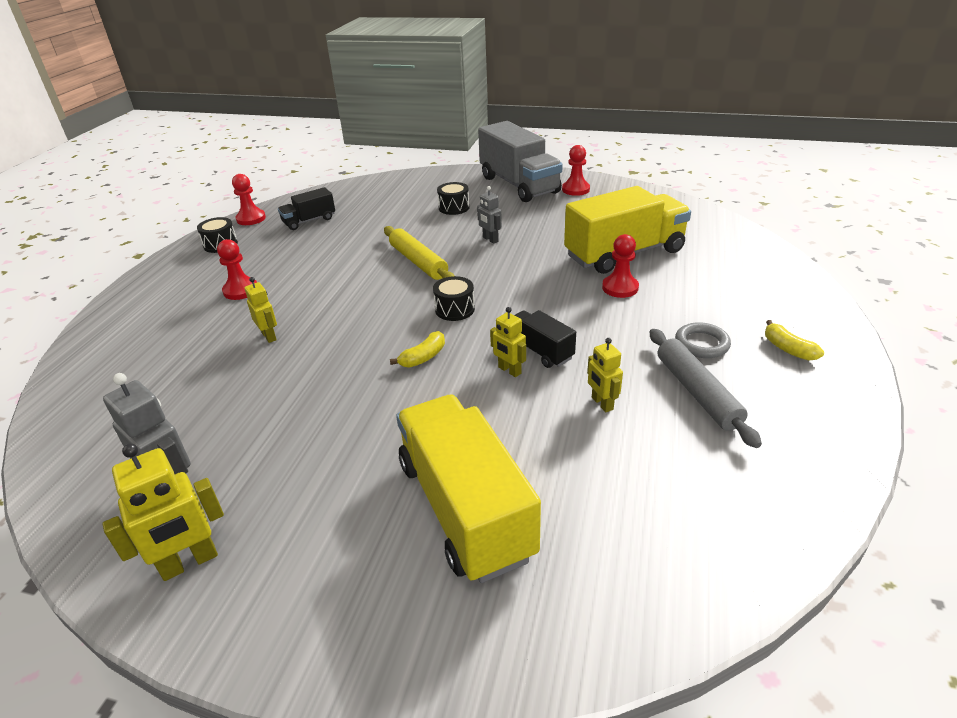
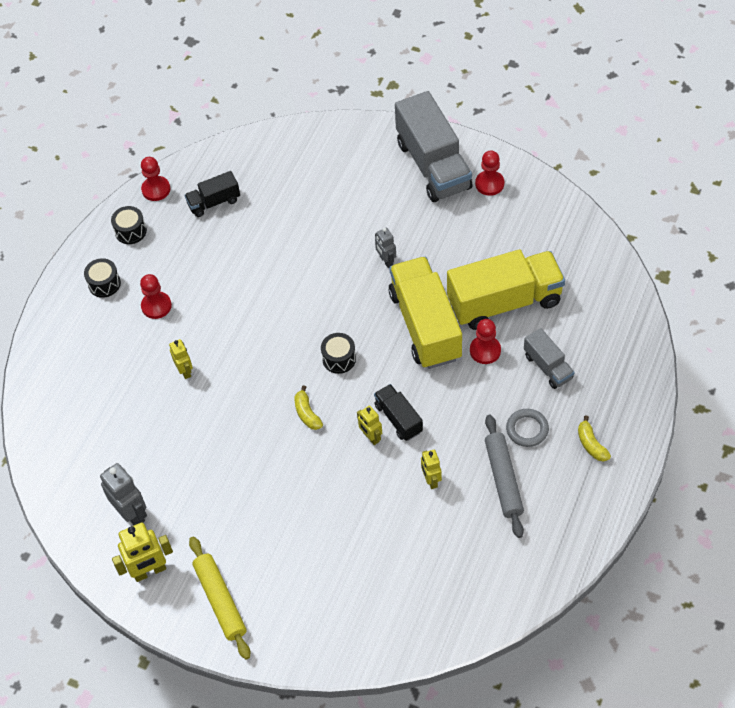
camera: 10 degrees right, 20 degrees up
yellow rolling pin [384,226,455,280] -> yellow rolling pin moved to [189,536,250,660]
yellow banana [390,331,445,368] -> yellow banana turned 105 degrees clockwise [295,385,323,430]
yellow truck [396,394,541,583] -> yellow truck moved to [388,257,462,369]
black drum [437,182,469,215] -> black drum moved to [84,258,121,298]
none -> grey truck [524,328,575,389]

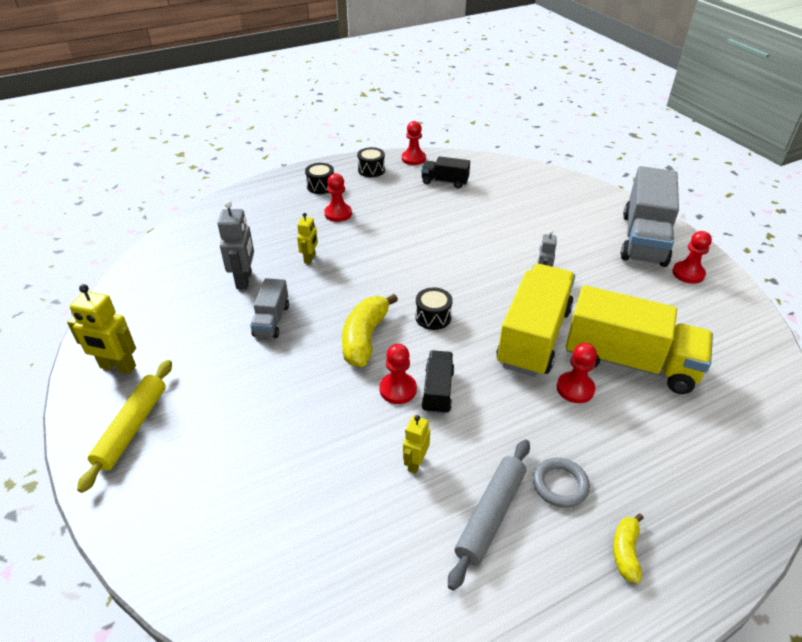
camera: 35 degrees right, 15 degrees down
grey robot [100,463,147,525] -> grey robot moved to [218,201,254,289]
yellow banana [295,385,323,430] -> yellow banana [342,294,398,367], size x1.84
yellow robot [357,405,382,445] -> red pawn [380,344,417,404]
grey truck [524,328,575,389] -> grey truck moved to [250,278,289,338]

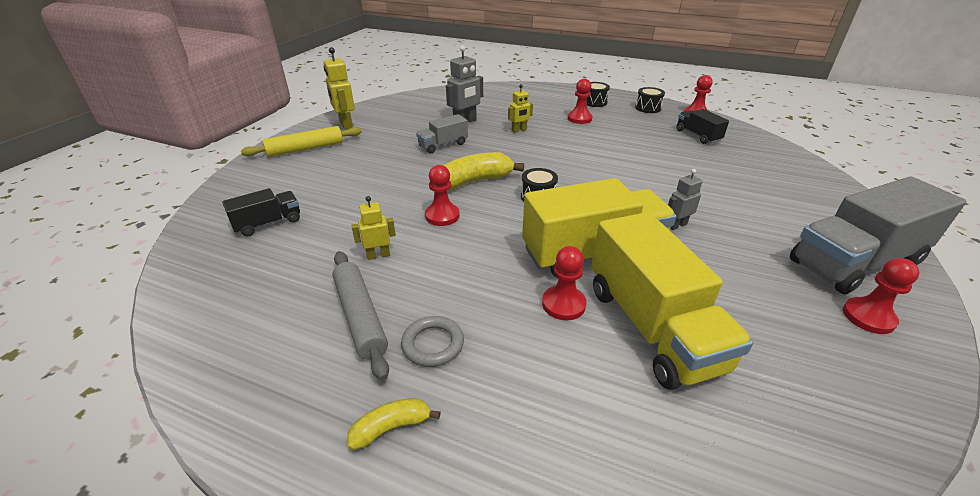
camera: 50 degrees right, 5 degrees down
black truck [421,350,455,415] -> black truck moved to [222,188,300,237]
grey rolling pin [448,439,530,591] -> grey rolling pin turned 75 degrees clockwise [332,251,389,381]

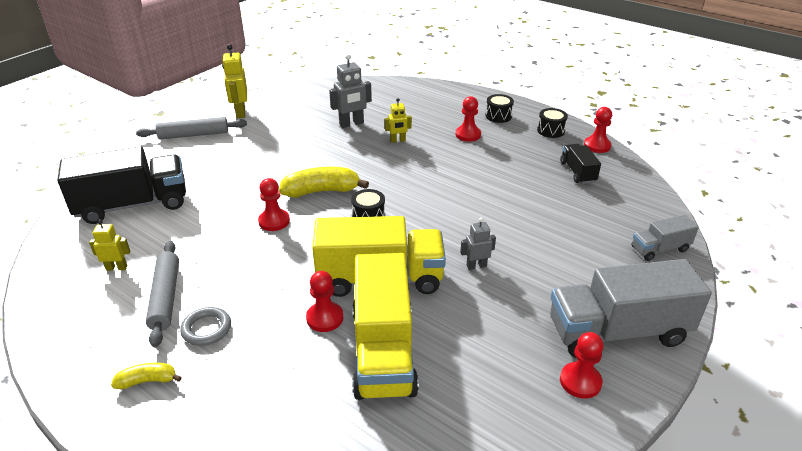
camera: 15 degrees right, 0 degrees up
black truck [222,188,300,237] -> black truck [57,147,186,224], size x2.00
yellow rolling pin [241,126,362,157] -> grey rolling pin [136,117,247,140]
yellow robot [351,196,396,260] -> yellow robot moved to [89,219,130,271]
grey truck [416,114,468,153] -> grey truck moved to [631,215,699,261]

